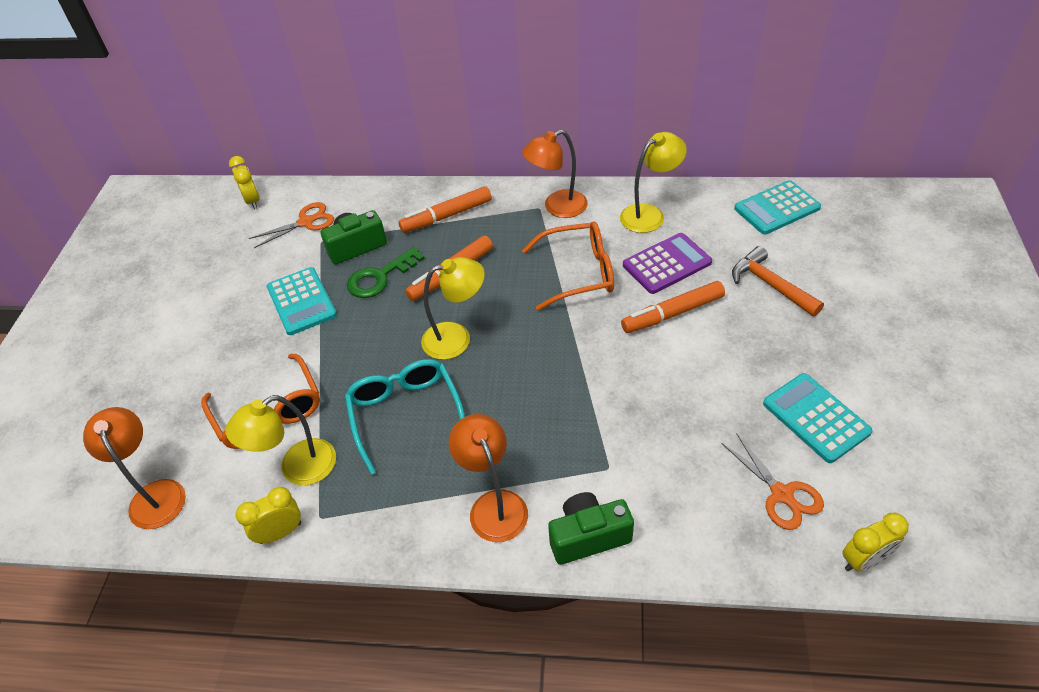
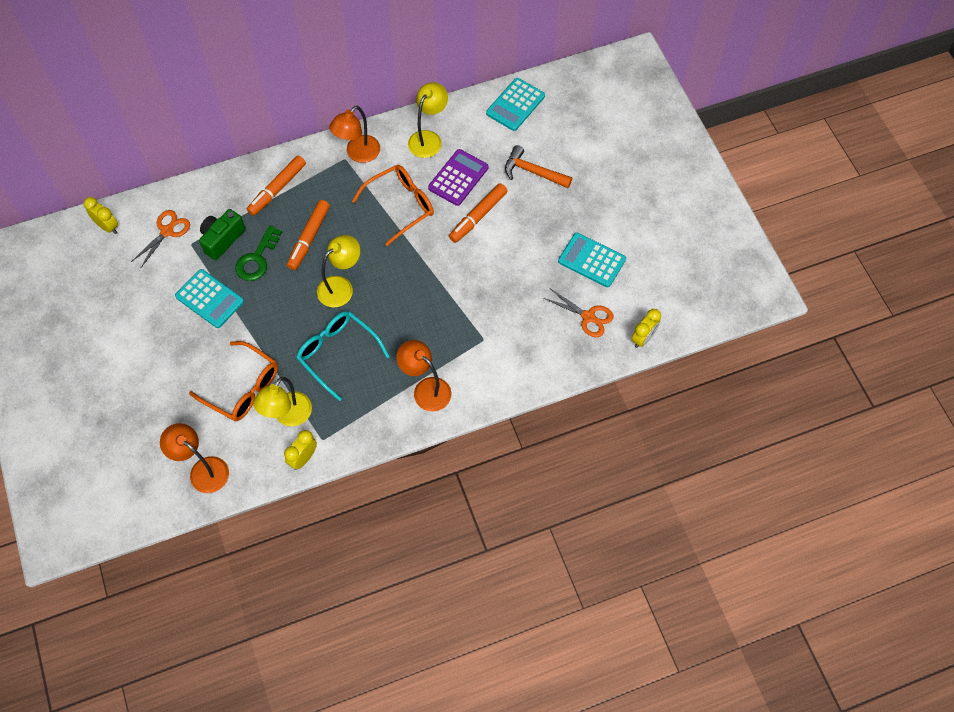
camera: 30 degrees left, 15 degrees up
green camera [548,492,634,565] -> none

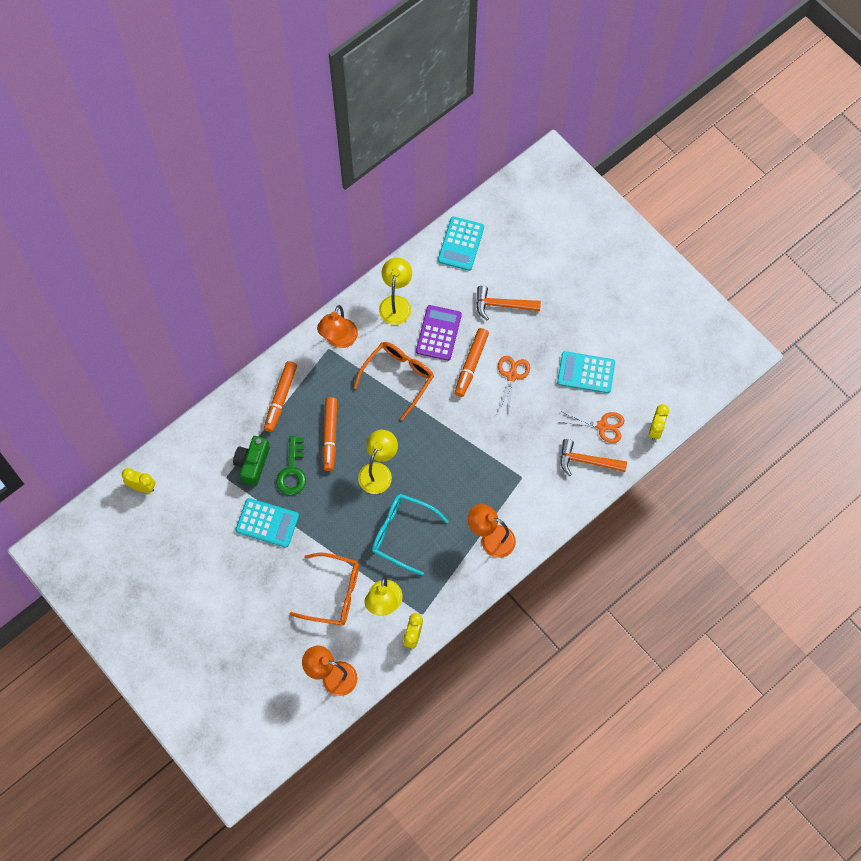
camera: 20 degrees left, 5 degrees up
orange scissors [131,210,190,267] -> orange scissors moved to [497,356,530,414]
none -> orange hammer [560,439,627,476]

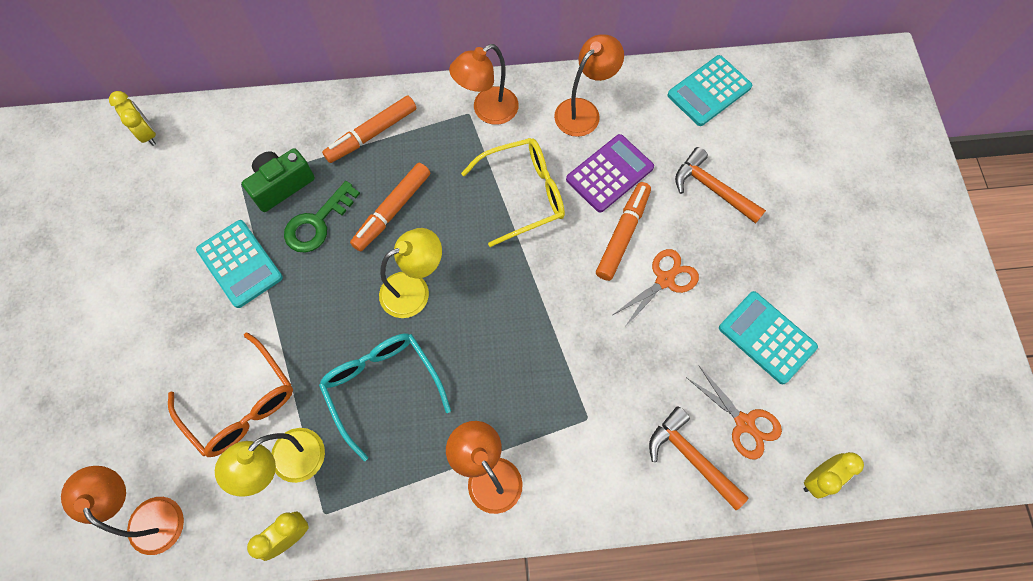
camera: 35 degrees right, 0 degrees up
orange glasses [354,342,434,420] -> yellow glasses [461,138,565,247]
yellow lamp [379,258,412,325] -> orange lamp [554,34,624,137]
orange marker [455,328,489,397] -> orange marker turned 150 degrees clockwise [596,182,651,281]

